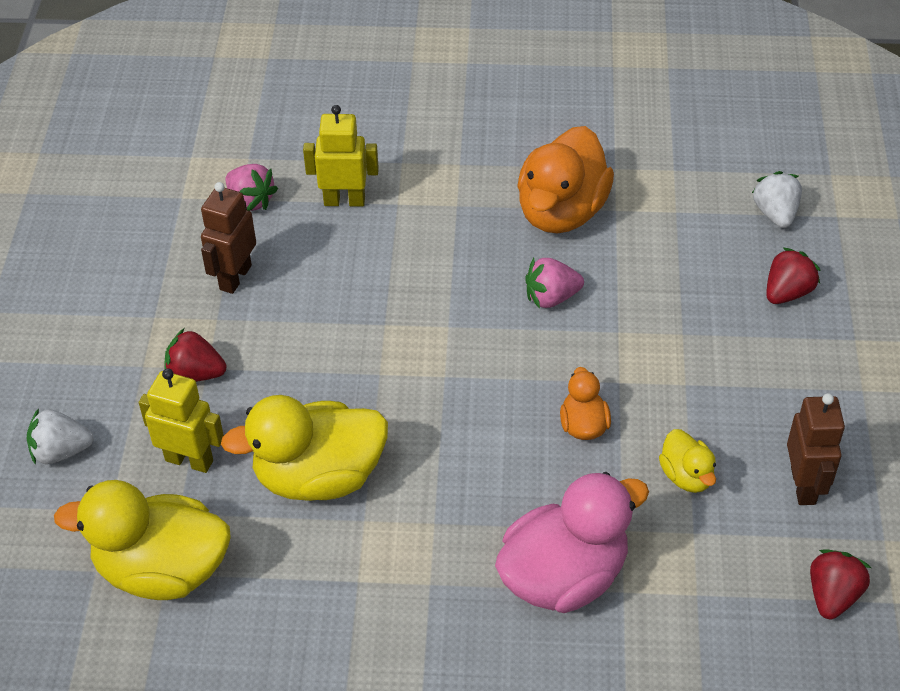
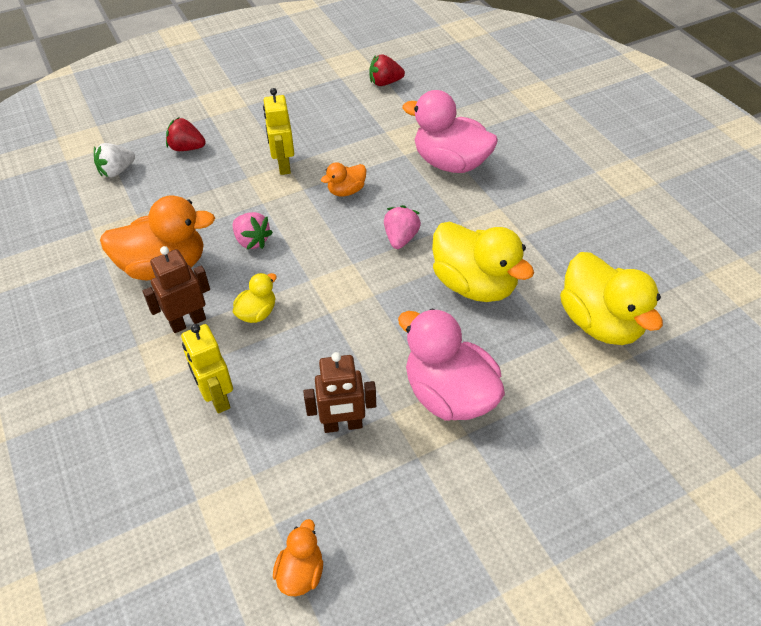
camera: 120 degrees left, 0 degrees up
white strawberry [27,408,94,465] -> none
yellow robot [139,368,224,473] -> yellow robot moved to [263,88,294,175]
red strawberry [164,328,227,382] -> pink duck [398,308,505,421]
pink strawberry [225,164,278,211] -> pink strawberry moved to [384,205,421,249]
yellow duck [659,429,716,493] -> yellow duck moved to [233,273,277,323]
brown robot [787,393,845,505] -> brown robot moved to [142,246,210,333]
none -> orange duck [273,519,323,596]

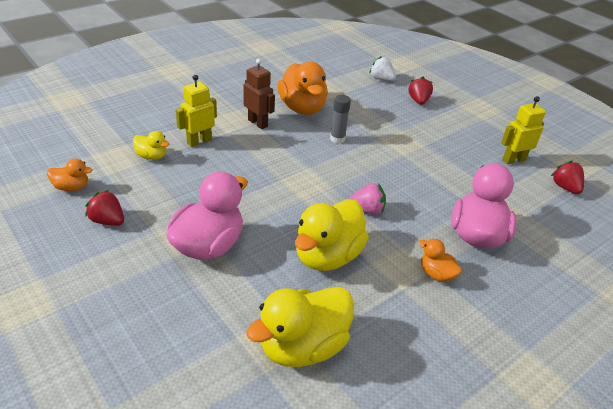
camera: 75 degrees right, 10 degrees down
pink strawberry [233,212,273,249] -> grey glue stick [330,95,351,143]
yellow duck [233,273,277,323] -> yellow duck moved to [133,131,169,160]
yellow robot [263,88,294,175] -> yellow robot moved to [501,96,546,164]
brown robot [303,352,376,433] -> none
orange duck [321,162,367,196] -> orange duck moved to [419,239,462,282]
none -> red strawberry [85,190,124,226]

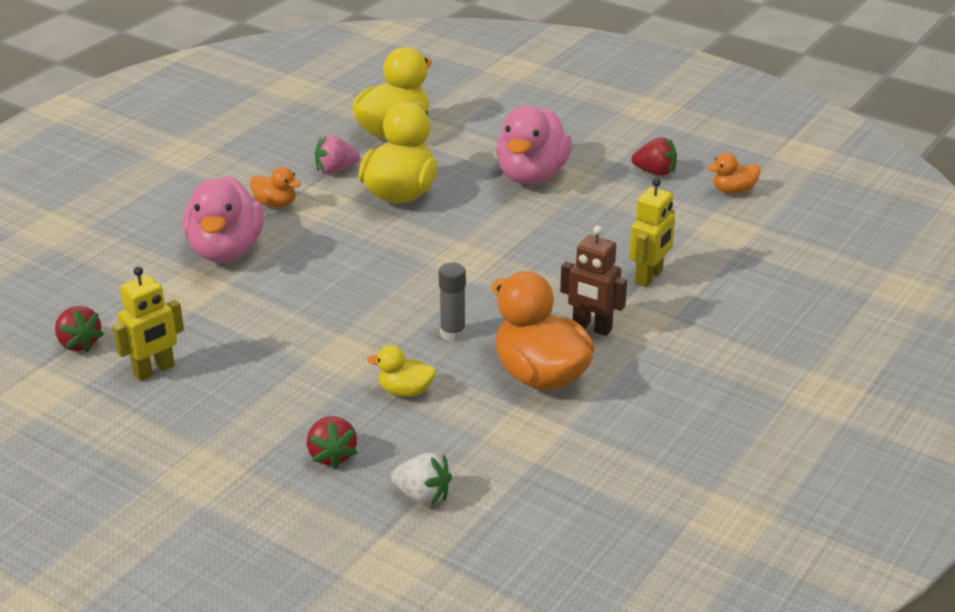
camera: 165 degrees right, 5 degrees down
yellow duck [133,131,169,160] -> yellow duck moved to [367,345,436,397]
pink strawberry [349,183,386,215] -> pink strawberry moved to [315,135,360,174]

